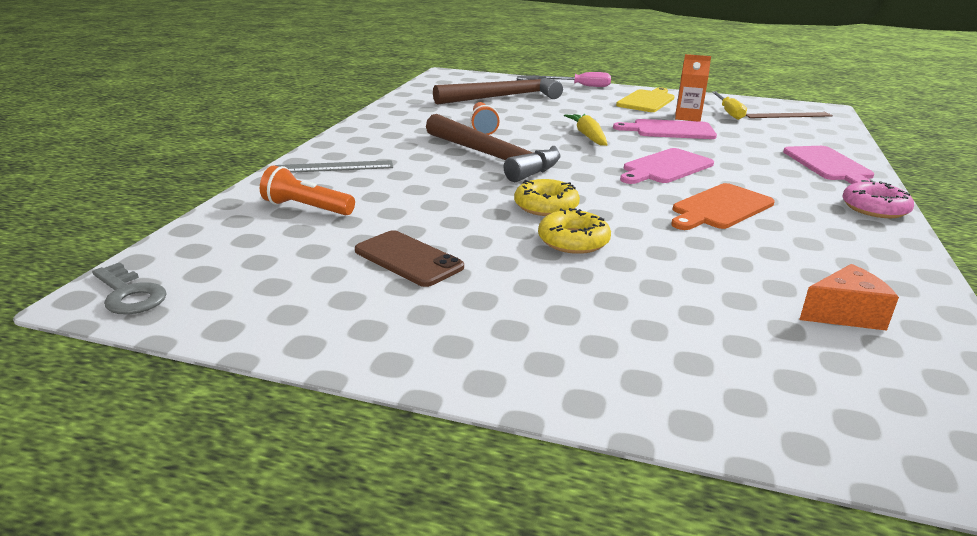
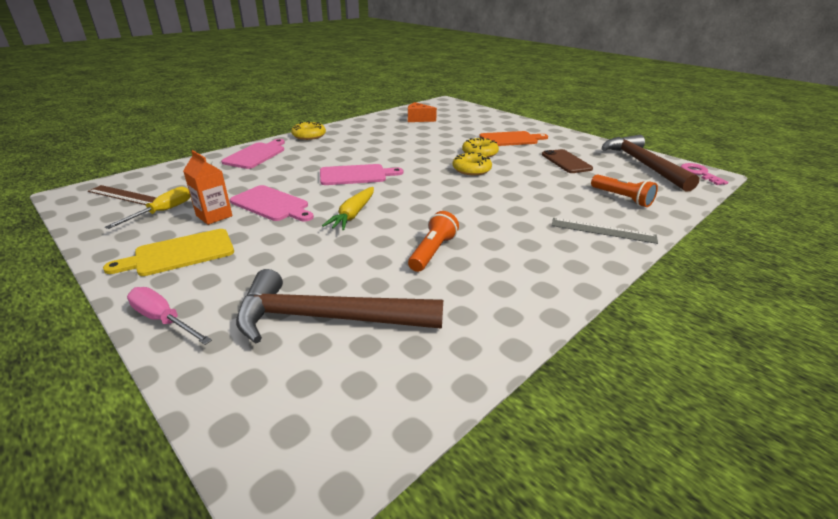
camera: 150 degrees left, 5 degrees up
grey key [92,262,167,314] -> pink key [680,163,728,185]
brown hammer [426,114,561,182] -> brown hammer moved to [601,135,699,192]
orange cutting board [671,183,775,230] -> orange cutting board moved to [479,131,548,146]
pink donut [842,180,914,218] -> yellow donut [291,121,326,140]

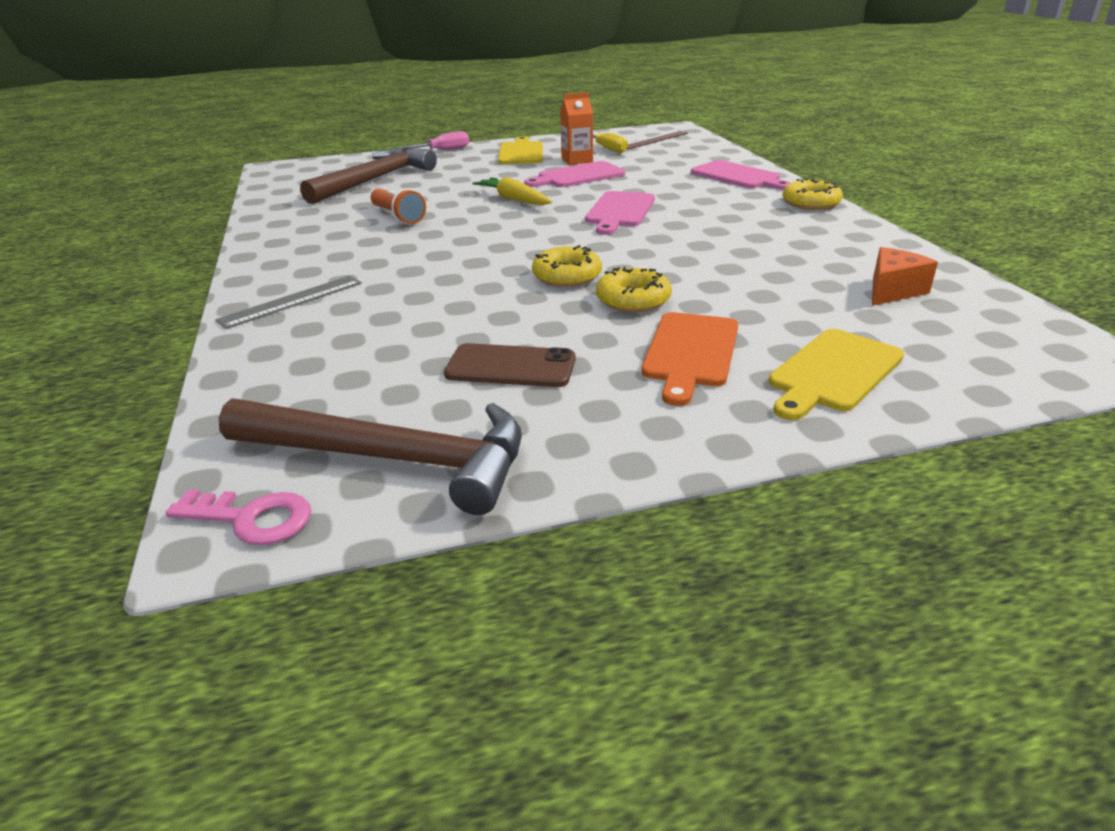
camera: 120 degrees right, 0 degrees up
orange flashlight [591,174,658,207] -> none
none -> yellow cutting board [769,329,904,420]

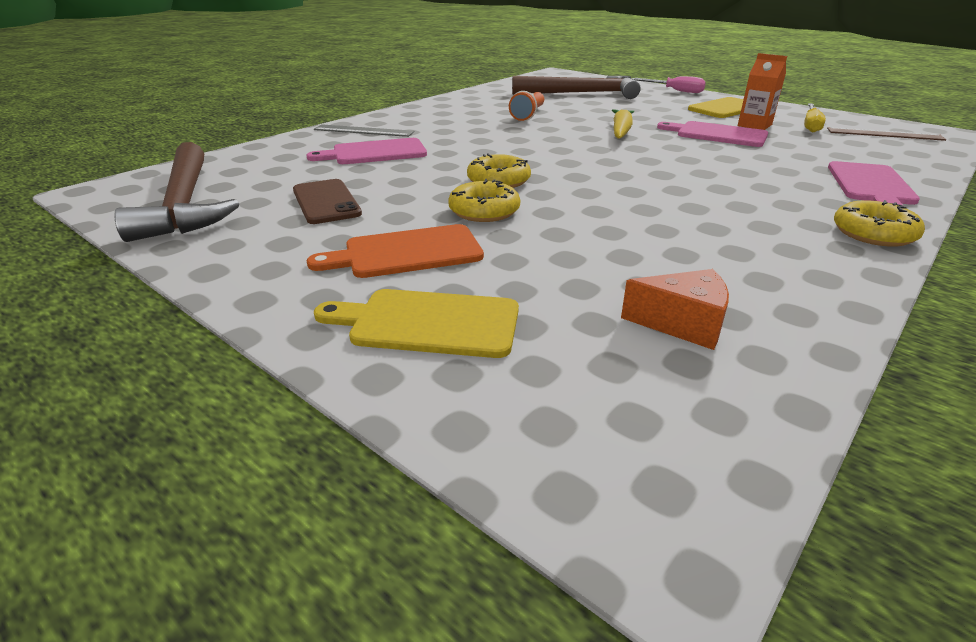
camera: 55 degrees right, 0 degrees up
pink key [165,489,311,545] -> none
pink cutting board [585,191,655,235] -> pink cutting board moved to [307,138,427,164]

